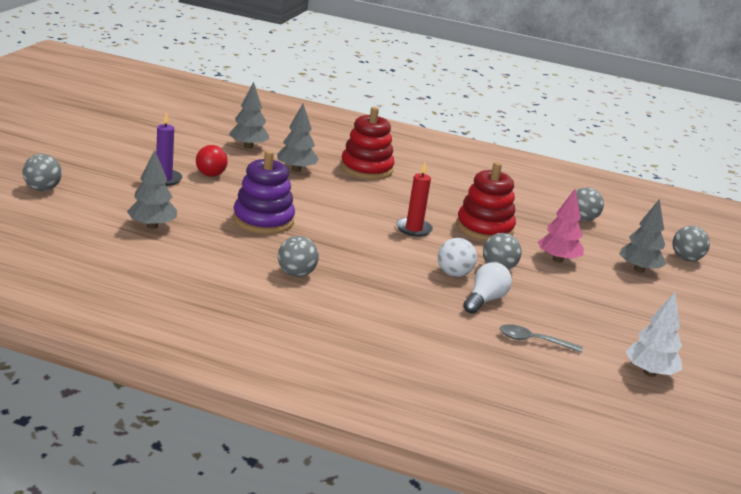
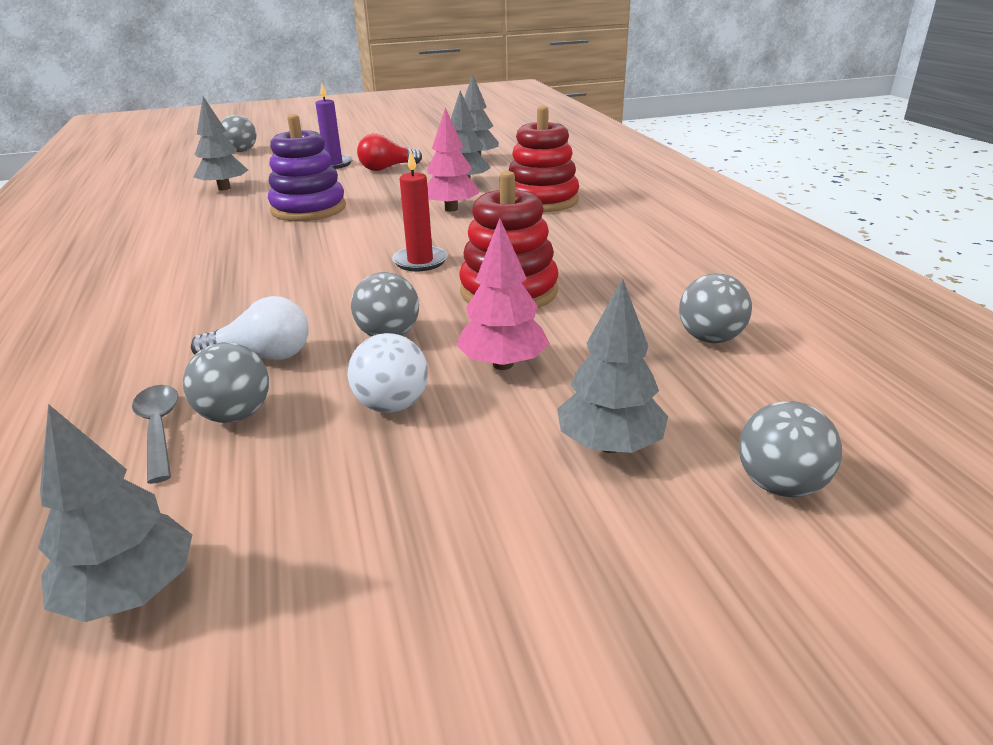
camera: 60 degrees right, 5 degrees up
grey ball [278,236,319,277] -> grey ball moved to [183,342,269,423]
white ball [438,238,477,277] -> white ball moved to [347,333,428,413]
white tree [626,292,682,377] -> grey tree [38,404,192,622]
none -> pink tree [427,107,479,212]

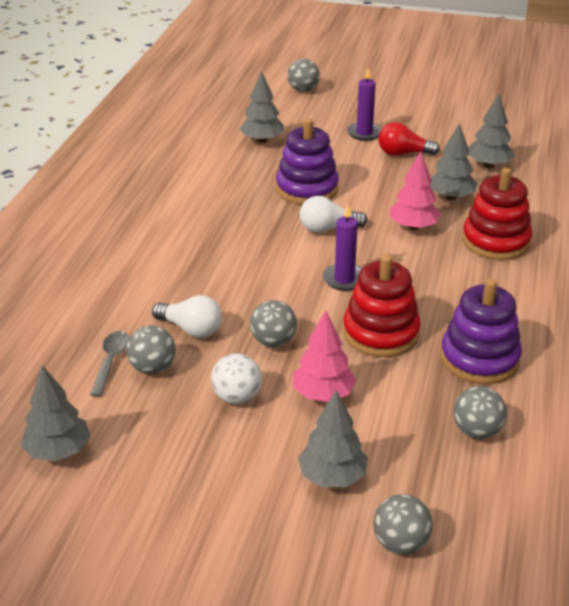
camera: 30 degrees right, 5 degrees up
red candle [392,150,448,271] -> purple candle [323,205,362,291]
none -> white light bulb [300,196,368,233]
none -> purple stacking toy [440,279,522,384]

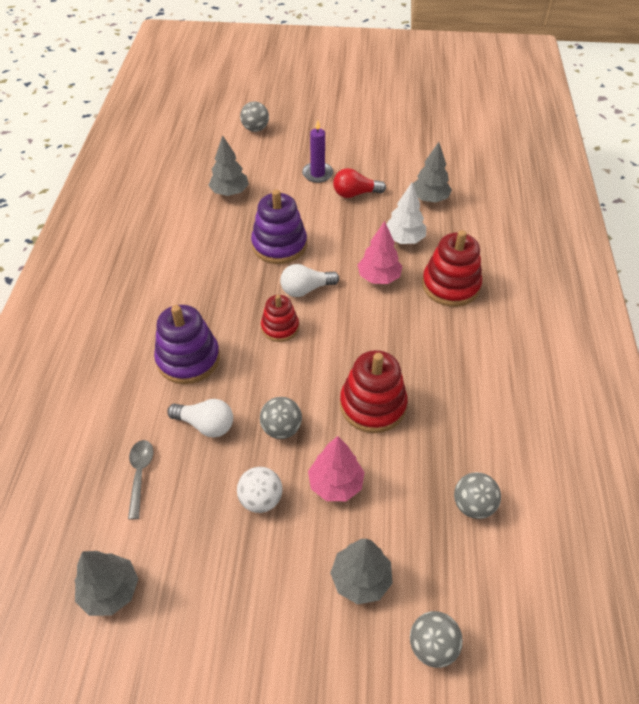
camera: 10 degrees left, 15 degrees up
grey ball [126,325,176,374] -> none
purple candle [323,205,362,291] -> none
grey tree [430,123,477,200] -> white tree [386,183,426,244]
purple stacking toy [440,279,522,384] -> purple stacking toy moved to [154,305,220,384]
none -> red stacking toy [261,295,299,342]

